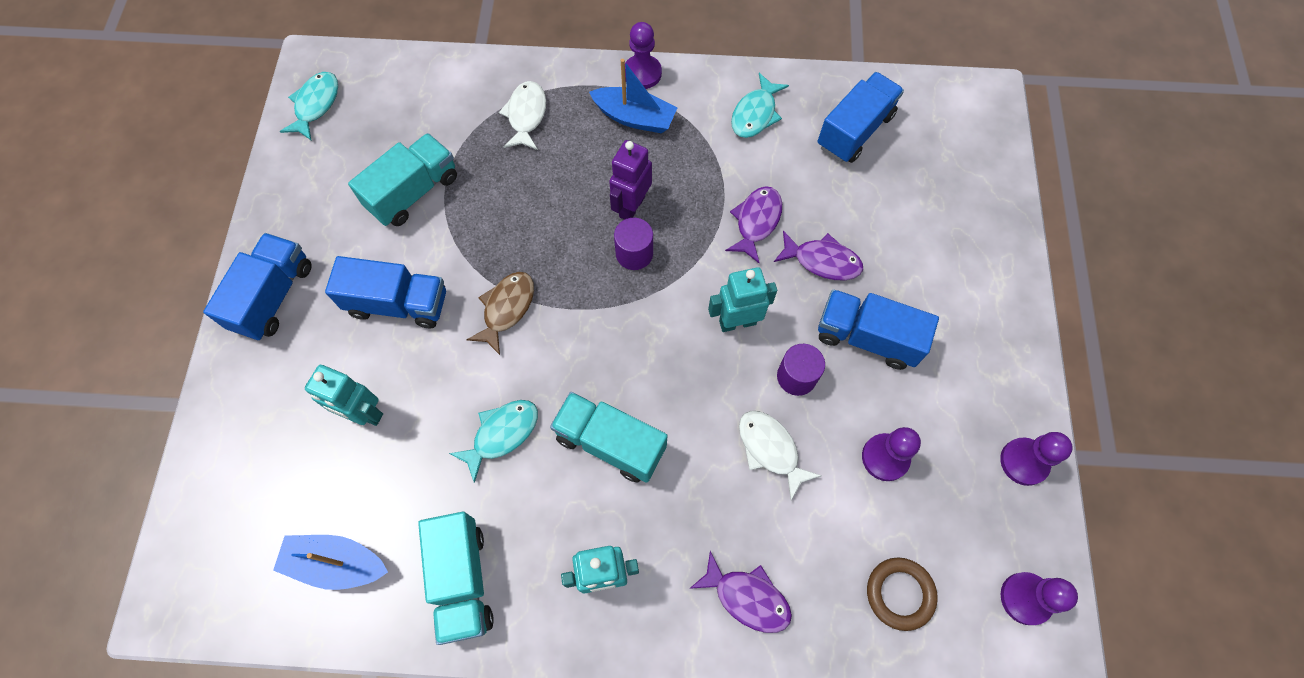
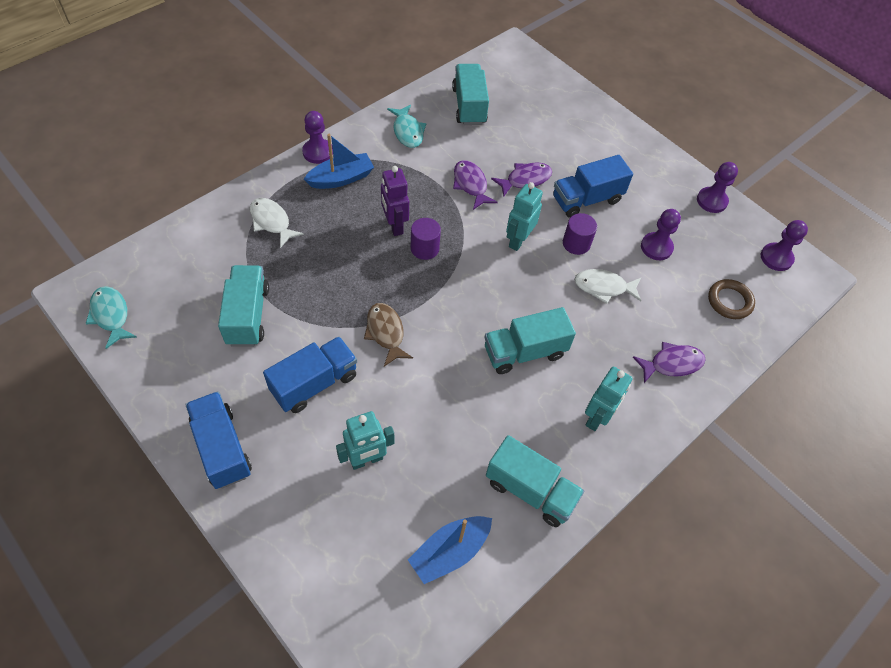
camera: 50 degrees left, 10 degrees down
turquoise fish [449,400,538,483] -> none
blue truck [817,72,904,163] -> turquoise truck [452,64,489,125]

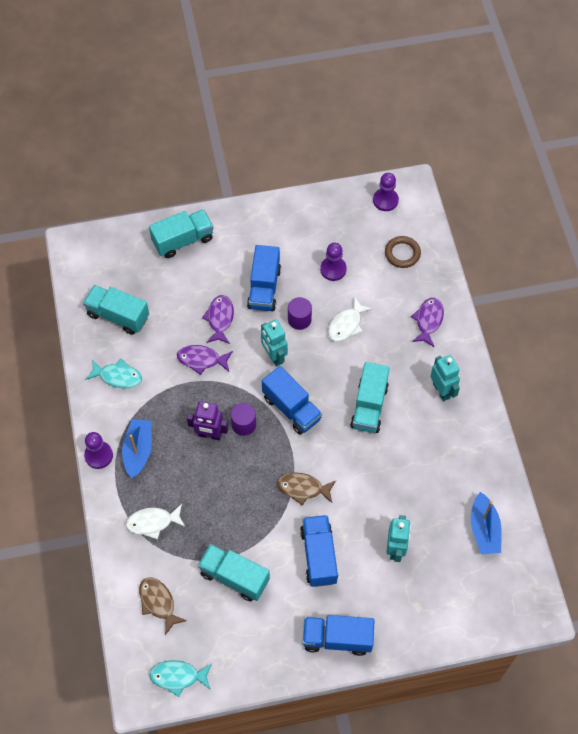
camera: 55 degrees left, 5 degrees up
turquoise truck [486,435,584,527] -> turquoise truck moved to [149,209,214,258]
purple pawn [697,162,738,213] -> none
none -> brown fish [139,577,187,635]
none -> blue truck [262,366,322,435]

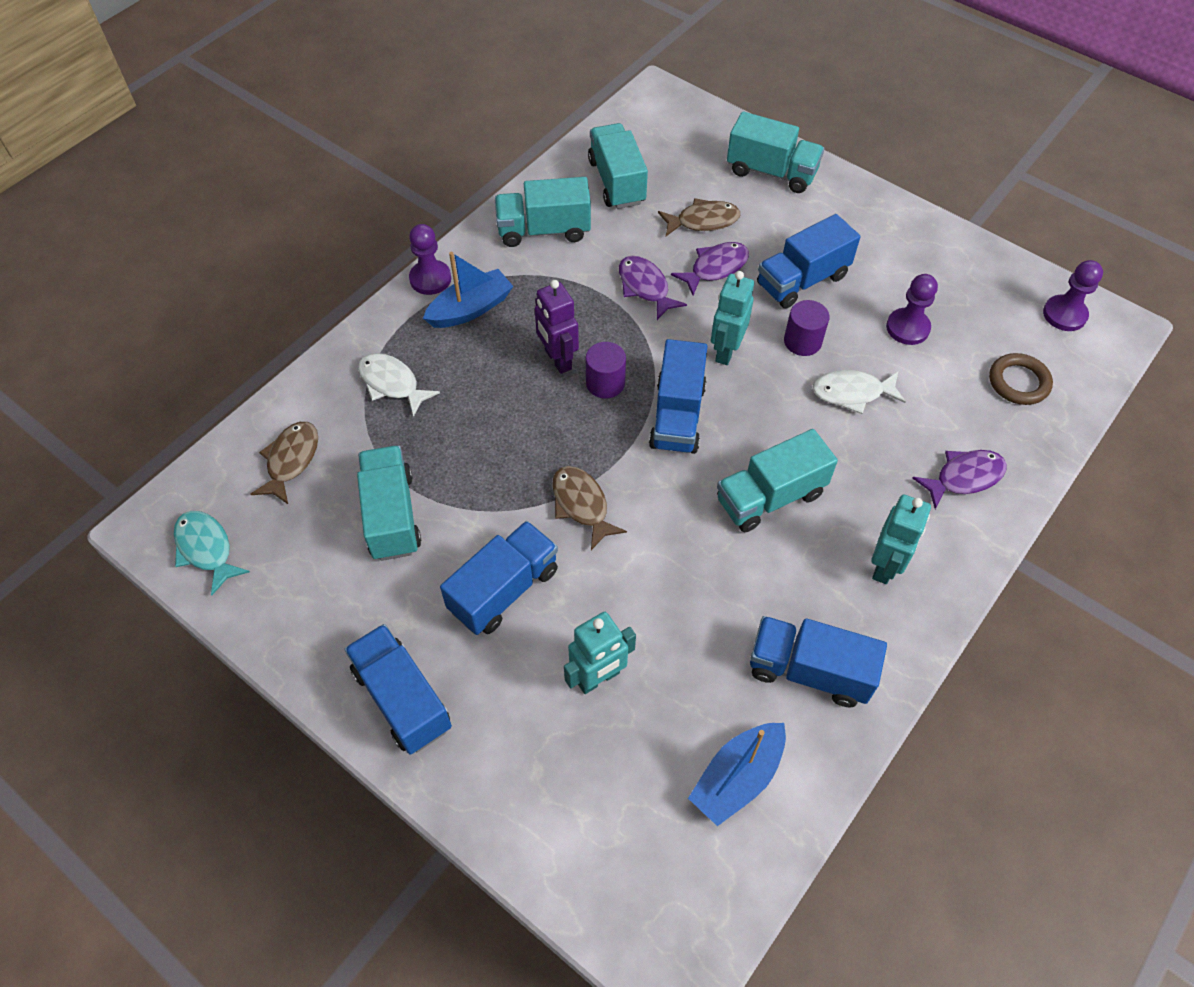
camera: 50 degrees right, 5 degrees down
turquoise fish [85,359,142,388] -> turquoise truck [495,177,591,247]
none -> brown fish [658,198,740,236]
none -> blue truck [750,616,887,707]

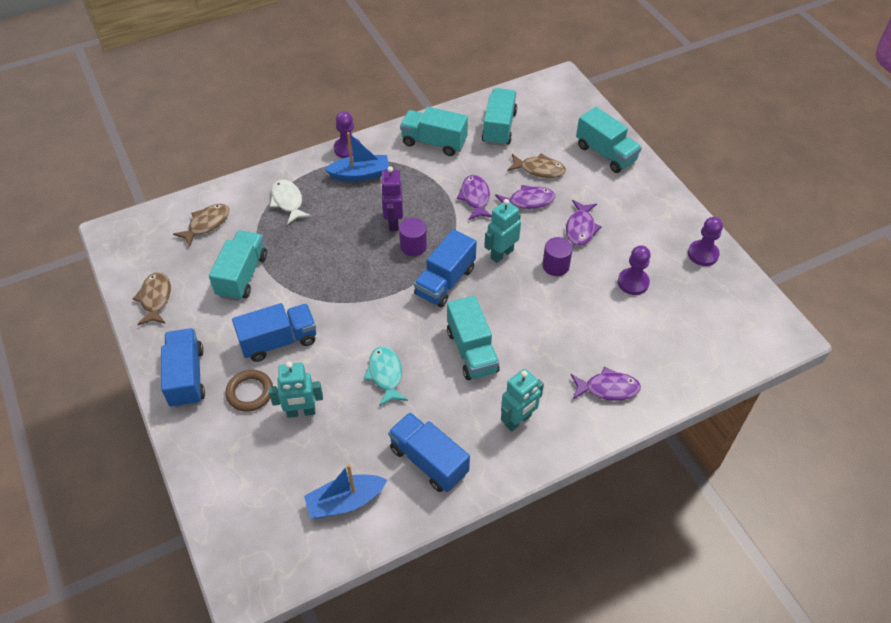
camera: 25 degrees right, 5 degrees down
turquoise fish [174,511,250,595] -> turquoise fish moved to [364,346,408,407]
brown fish [552,466,627,550] -> brown fish moved to [133,272,171,325]
turquoise truck [717,429,838,532] -> turquoise truck turned 105 degrees counterclockwise [447,296,499,380]
blue truck [757,214,860,309] -> purple fish [566,200,602,246]
white fish [812,370,906,414] -> none
brown ring [989,353,1053,405] -> brown ring moved to [225,370,273,412]
purple pawn [1043,260,1103,331] -> purple pawn moved to [688,217,723,266]

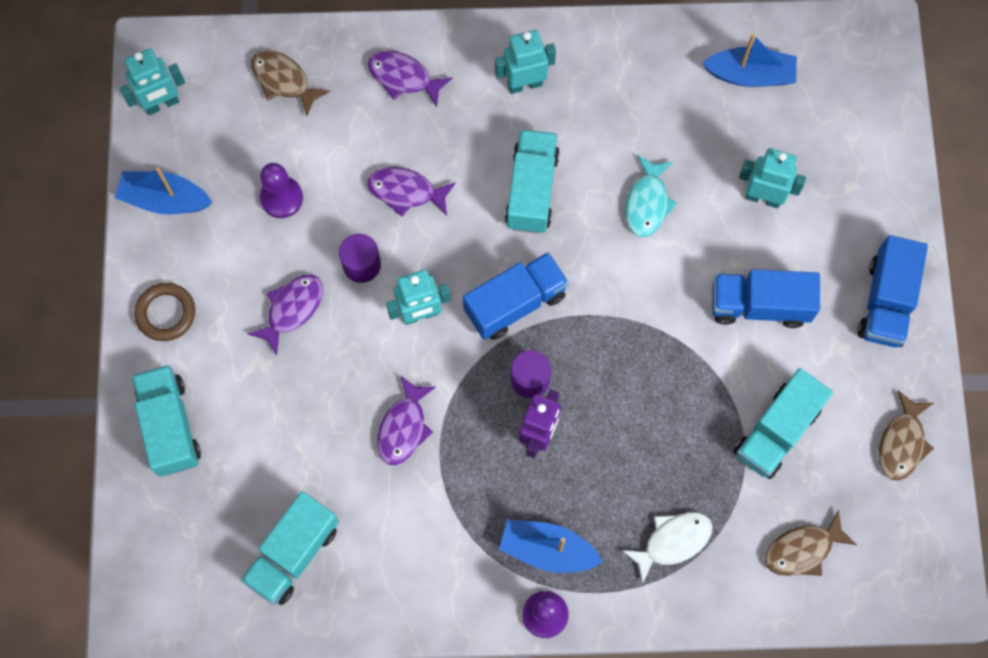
camera: 155 degrees left, 20 degrees up
brown ring [225,370,273,412] -> brown ring moved to [134,283,195,341]
white fish [270,179,311,225] -> white fish turned 120 degrees counterclockwise [622,512,713,584]
blue truck [388,412,470,492] -> none
turquoise truck [400,107,468,156] -> none
purple fish [495,185,555,209] -> purple fish moved to [367,167,456,217]
brown fish [507,153,566,178] -> brown fish moved to [251,50,330,116]
purple pawn [688,217,723,266] -> blue boat [115,167,212,215]
none -> turquoise robot [120,49,185,115]

